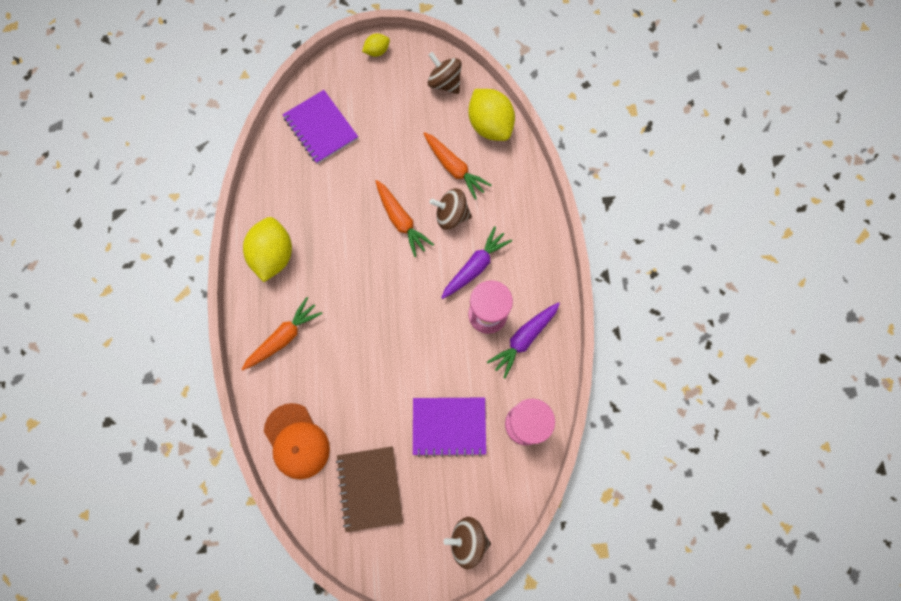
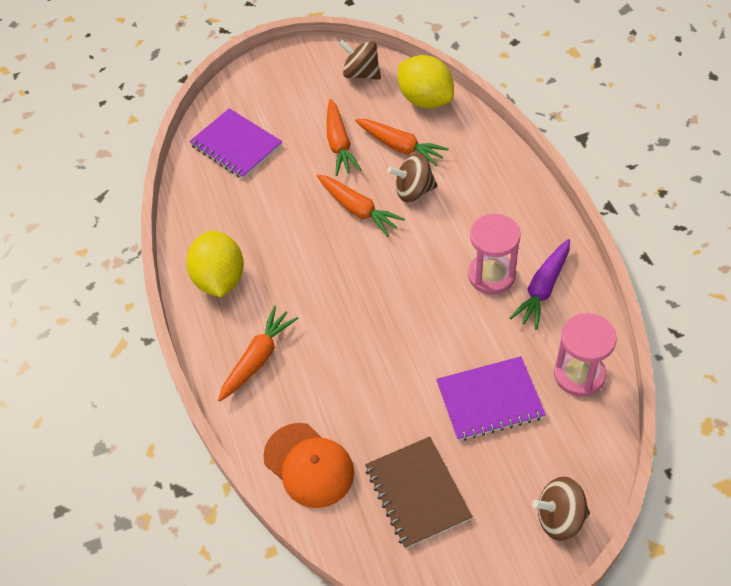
camera: 10 degrees left, 20 degrees down
yellow lemon [362,33,390,57] -> none
purple carrot [441,226,512,299] -> none
none -> orange carrot [327,99,362,176]

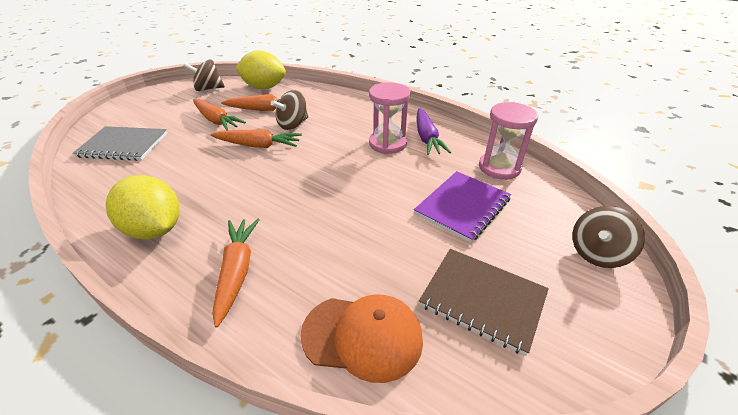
camera: 40 degrees left, 15 degrees down
purple notebook [189,108,282,179] -> grey notebook [73,126,167,161]

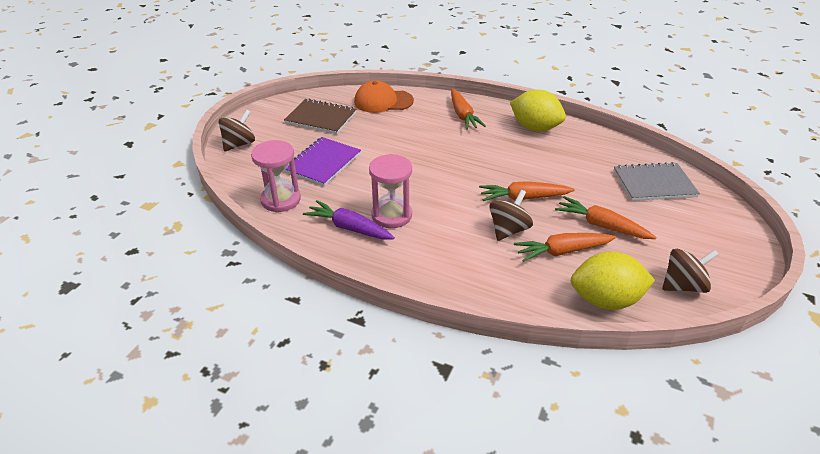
camera: 170 degrees right, 0 degrees up
purple carrot [417,108,451,155] -> purple carrot turned 45 degrees counterclockwise [303,200,395,240]

